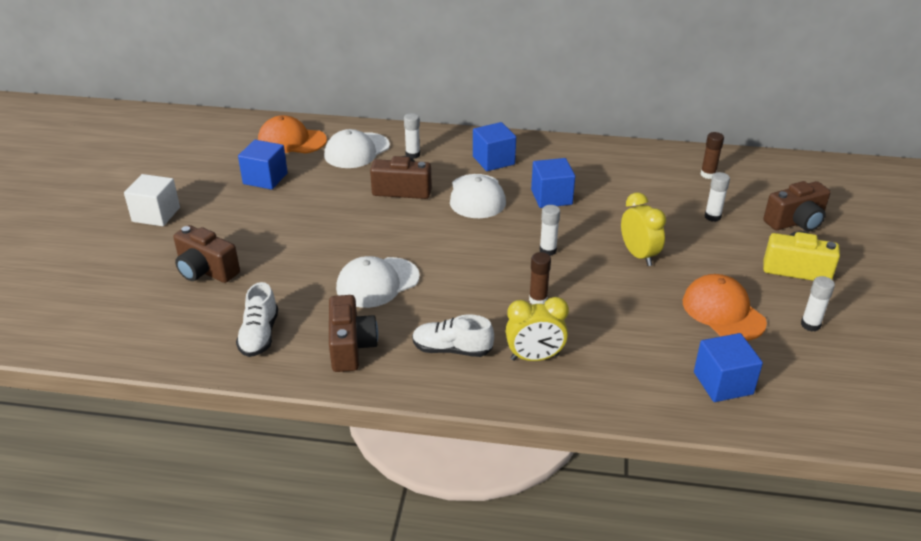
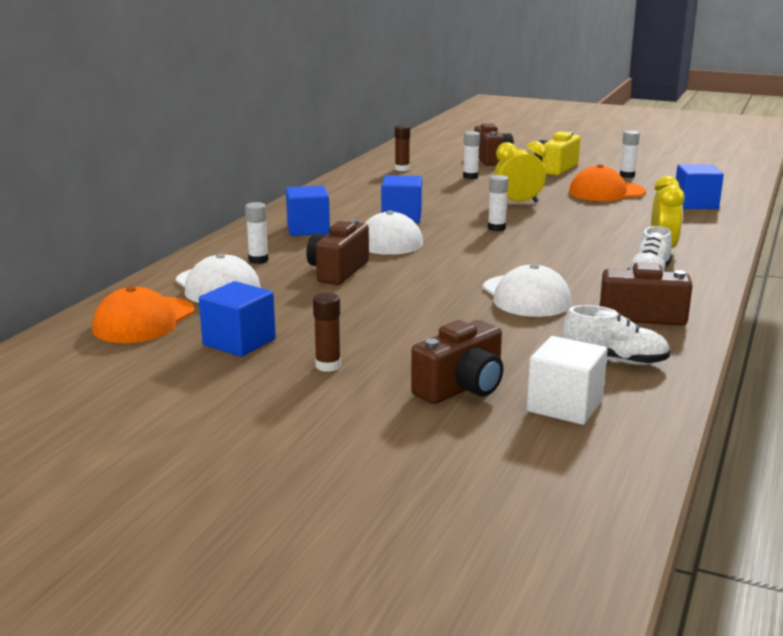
camera: 75 degrees left, 15 degrees down
white cube [124,174,180,226] -> white cube moved to [527,336,608,425]
brown glue stick [529,252,551,304] -> brown glue stick moved to [313,293,341,372]

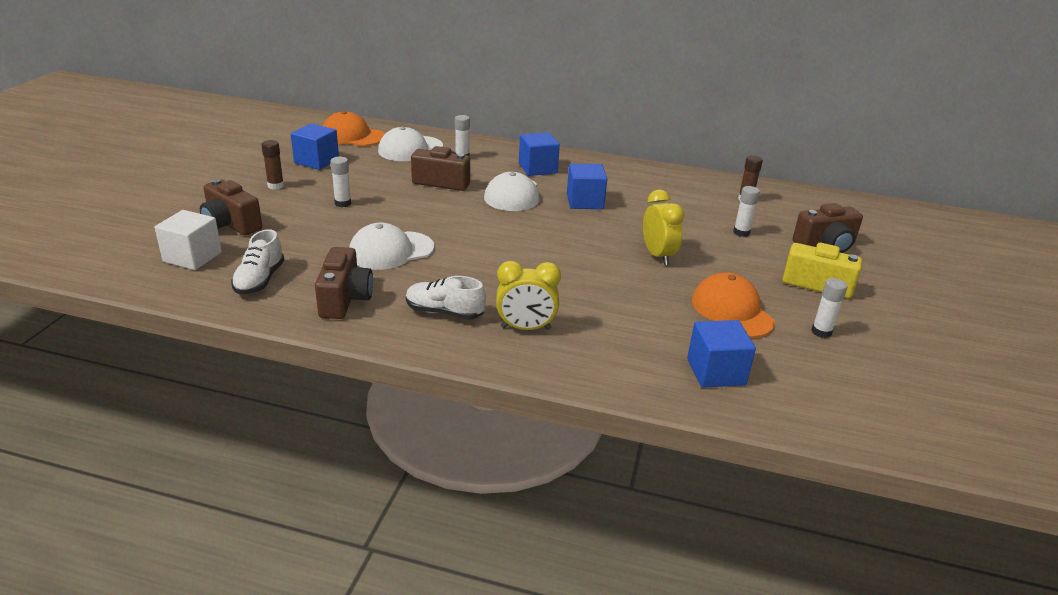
camera: 80 degrees right, 10 degrees up
white glue stick [488,175,509,231] -> white glue stick moved to [330,157,351,207]

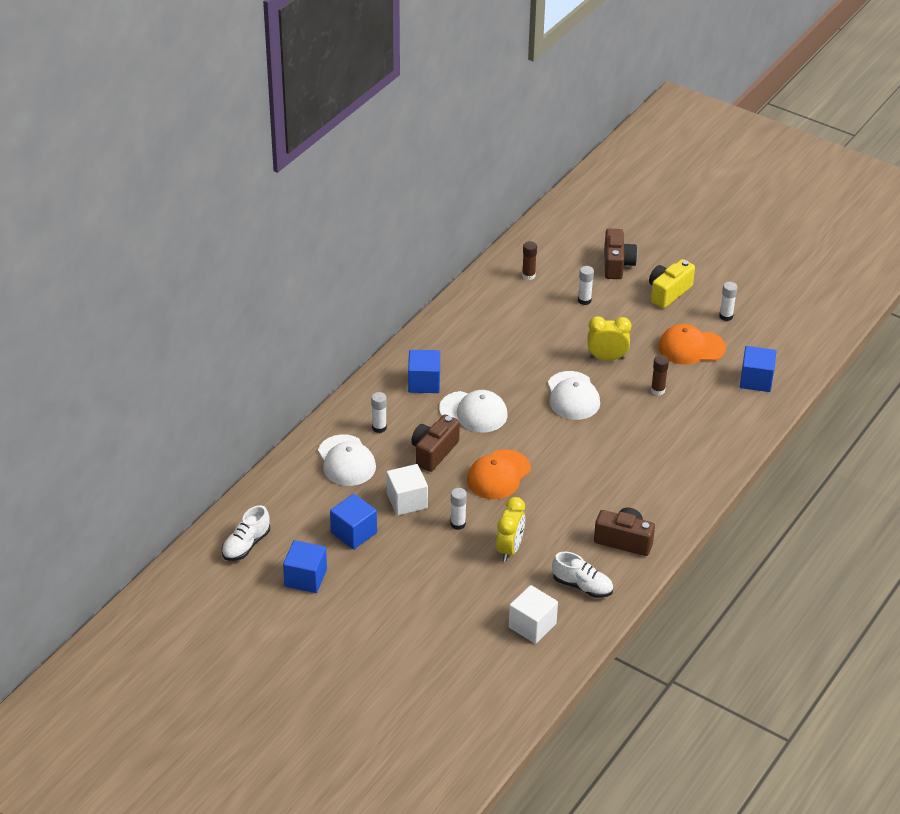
camera: 70 degrees left, 10 degrees up
brown camera [200,179,262,235] -> none
brown glue stick [261,140,284,189] -> brown glue stick moved to [651,355,669,396]
orange cap [323,111,385,146] -> orange cap moved to [467,449,531,499]
white cap [349,223,434,270] -> white cap moved to [548,371,600,420]
white shoe [406,276,486,320] -> white shoe moved to [222,505,270,561]
yellow clock [496,261,561,330] -> yellow clock moved to [496,497,525,561]
blue cube [567,164,607,209] -> blue cube moved to [283,540,327,593]
none -> white cube [387,464,428,516]

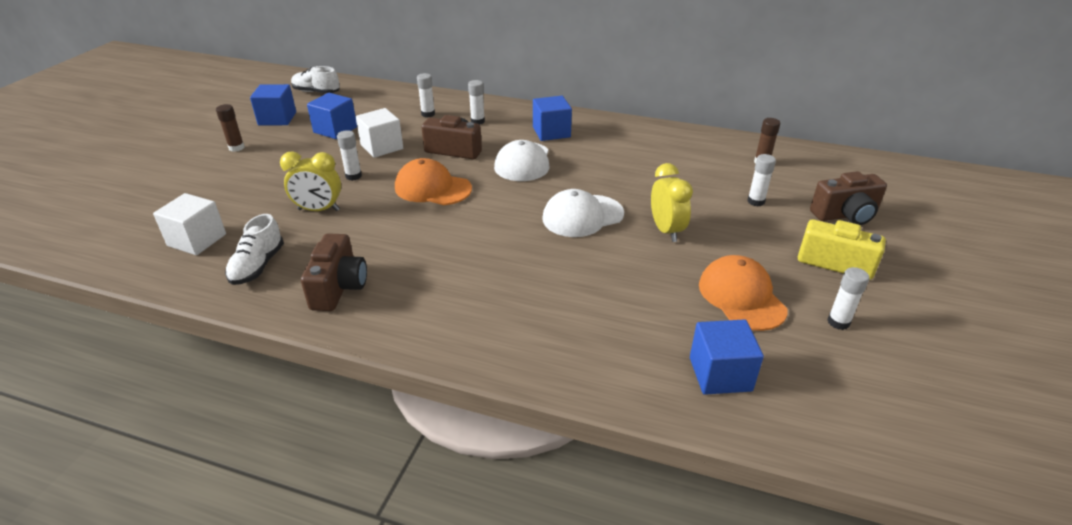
camera: 75 degrees right, 5 degrees down
white cap [318,434,376,486] -> white glue stick [417,73,435,117]
brown glue stick [651,355,669,396] -> brown glue stick moved to [216,104,244,152]

